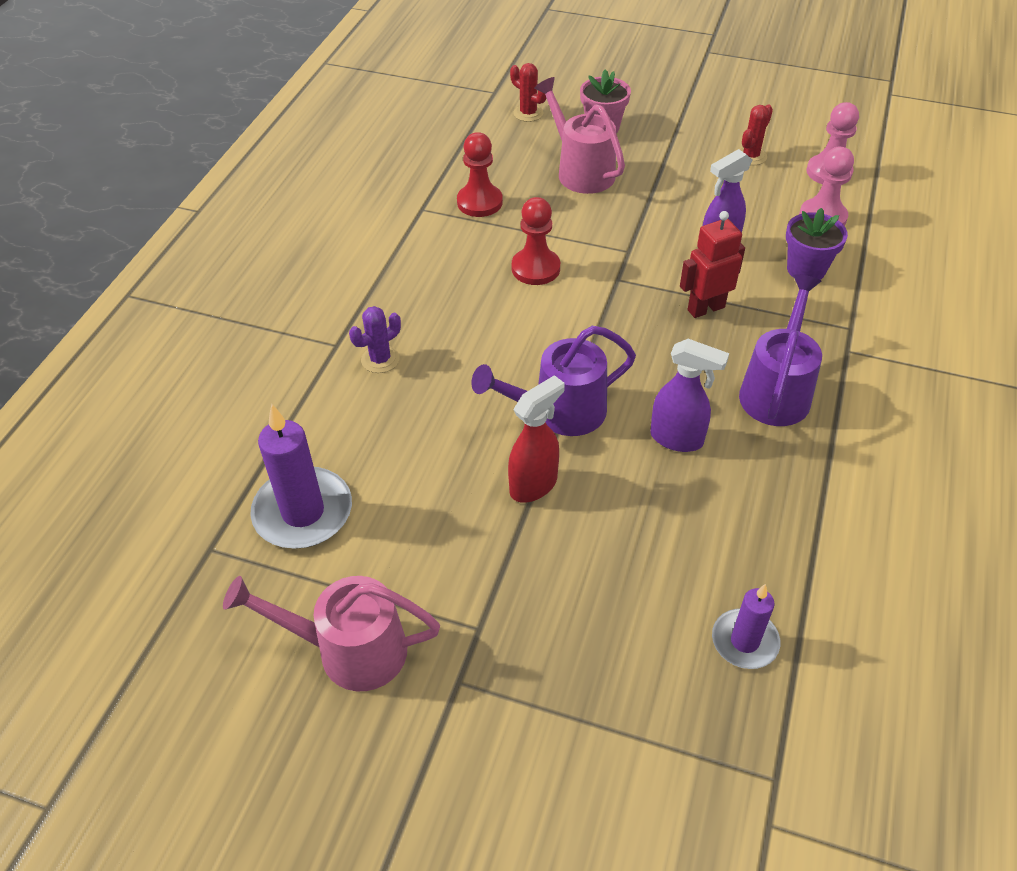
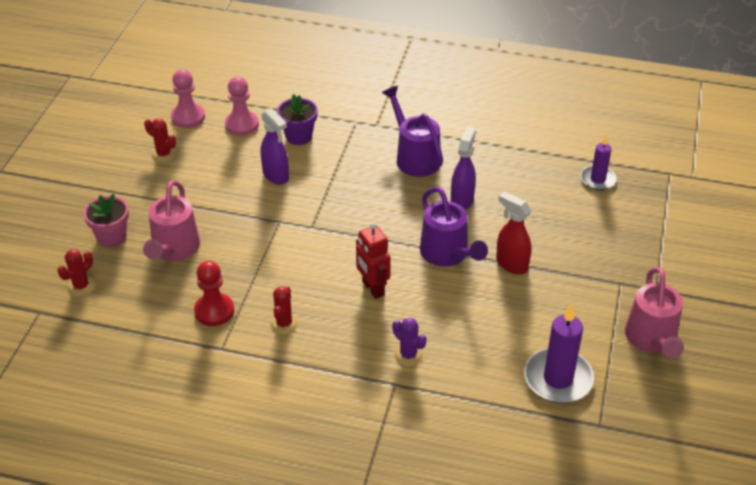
camera: 95 degrees left, 5 degrees down
red pawn [512,197,560,285] -> none
pink watering can [534,77,625,194] -> pink watering can turned 45 degrees counterclockwise [143,180,200,261]
red robot [680,211,745,318] -> red robot moved to [356,223,391,299]
purple watering can [739,274,822,426] -> purple watering can turned 45 degrees clockwise [382,86,443,177]
none -> red cactus [270,286,299,334]

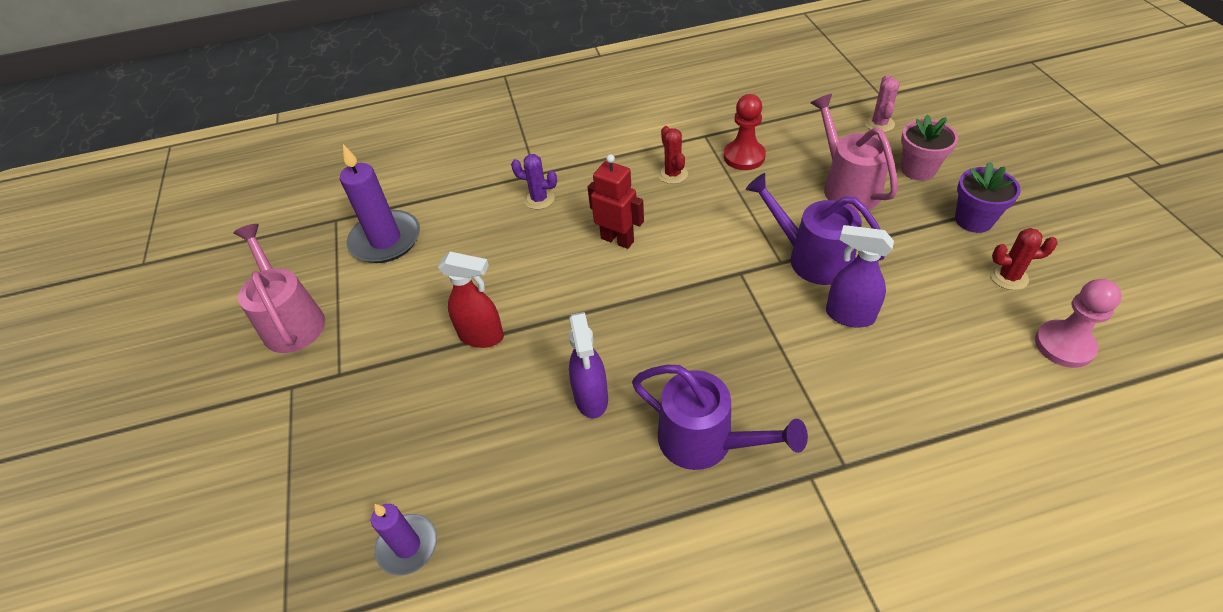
camera: 155 degrees right, 5 degrees up
red cactus [57,249,95,296] -> pink cactus [865,75,899,132]
pink pawn [225,77,259,136] -> none
purple flower pot [277,94,318,145] -> purple flower pot moved to [955,162,1021,233]
purple watering can [420,187,488,267] -> purple watering can moved to [745,173,885,285]

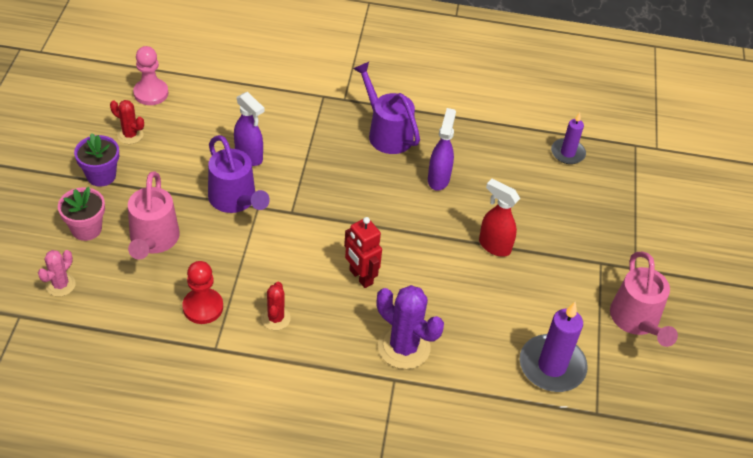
camera: 165 degrees left, 0 degrees up
purple cactus [511,154,557,210] -> purple cactus [377,285,444,369], size x1.79

